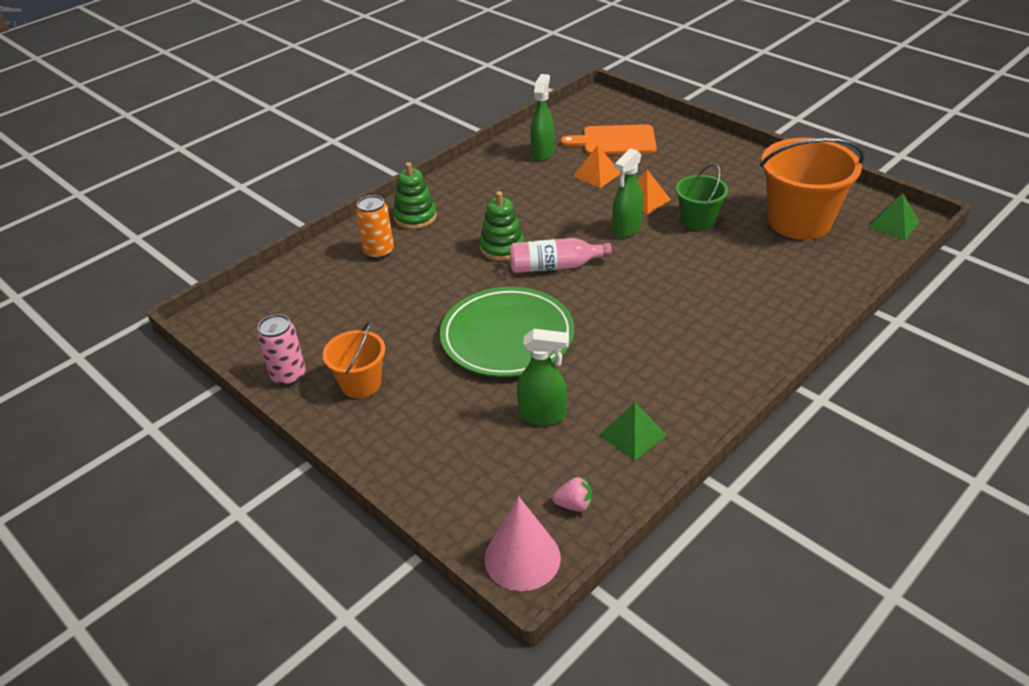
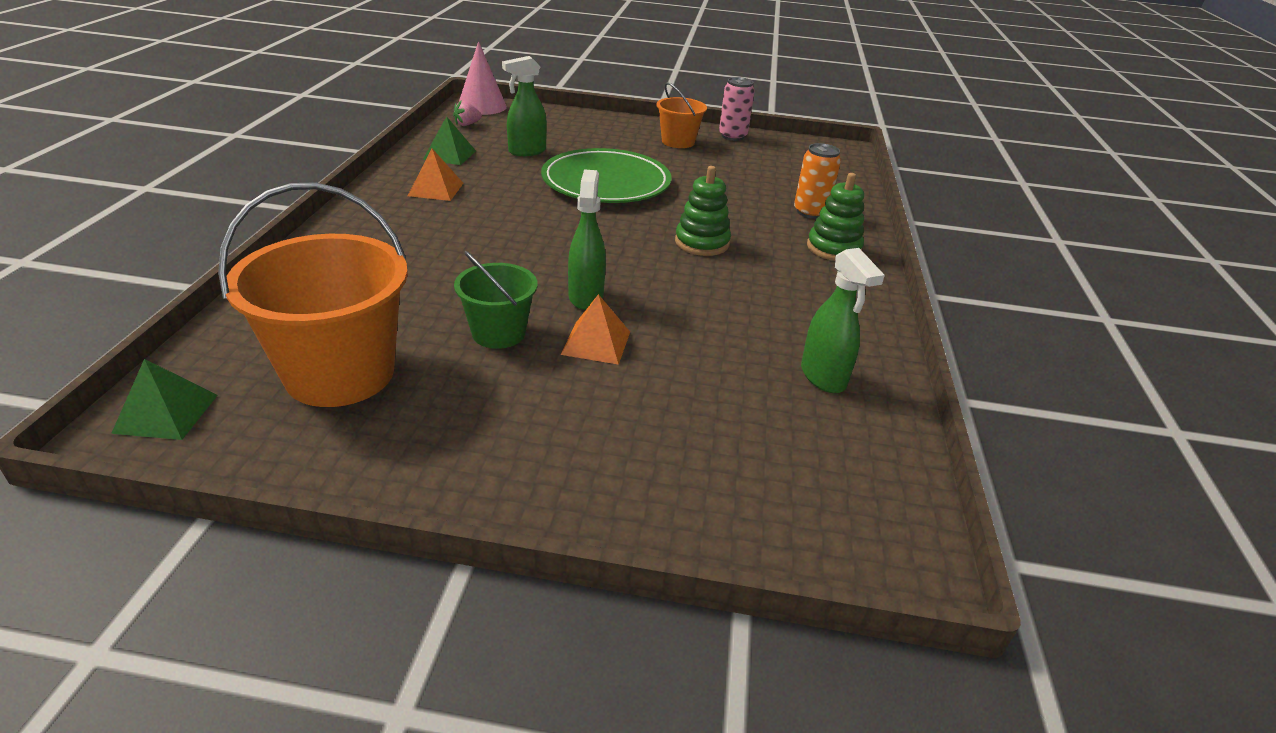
camera: 140 degrees right, 5 degrees down
pink bottle [510,238,612,273] -> none
orange cutting board [561,124,657,155] -> none
orange pyramid [573,145,621,188] -> orange pyramid moved to [408,149,463,201]

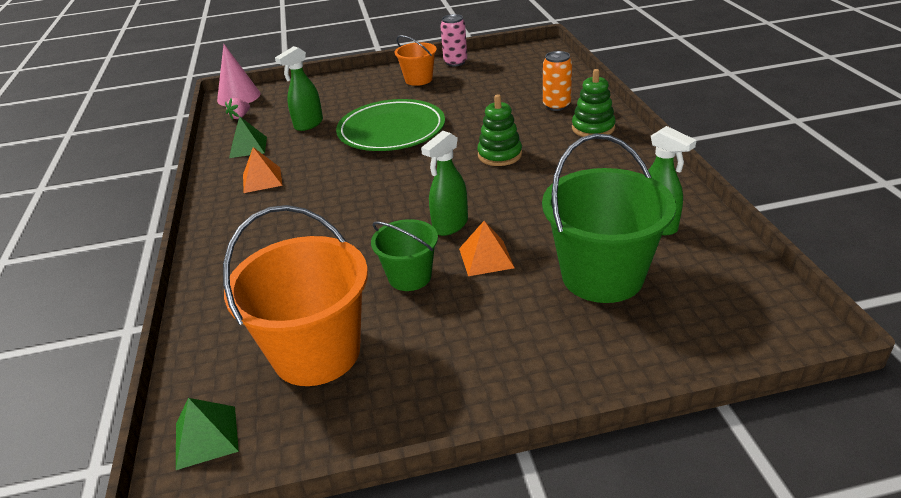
camera: 15 degrees left, 0 degrees up
green spray bottle [568,169,606,310] -> green spray bottle turned 120 degrees counterclockwise [421,131,468,236]
none -> green bucket [542,133,676,303]

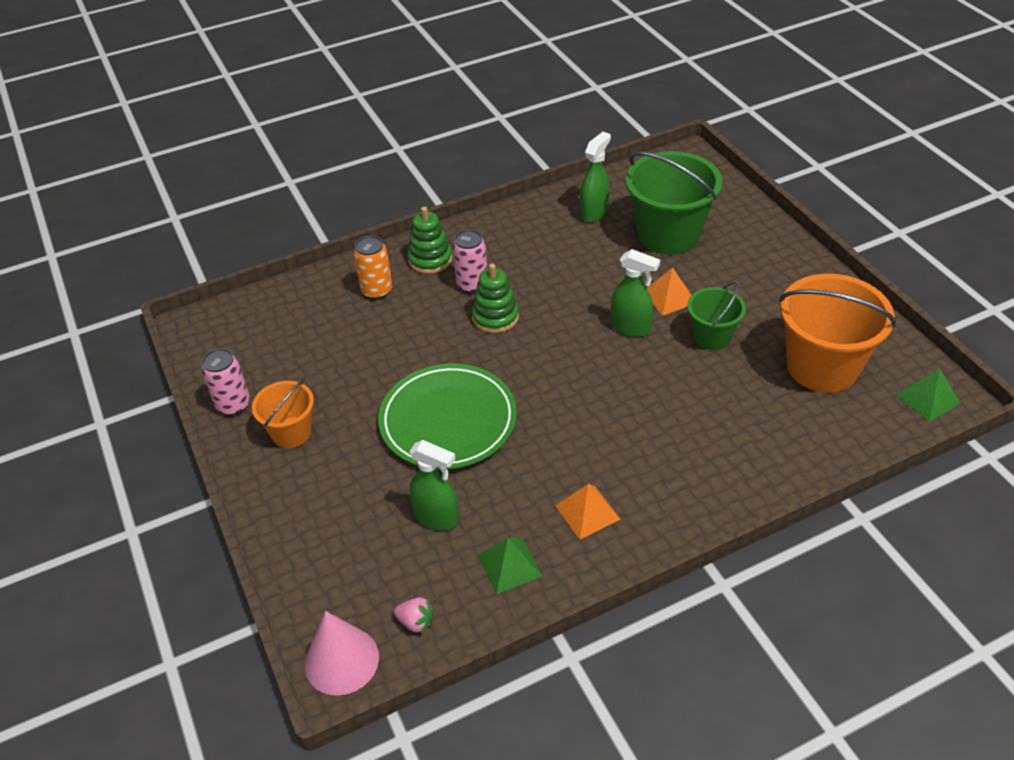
camera: 105 degrees left, 10 degrees up
none -> pink can [452,229,487,293]

